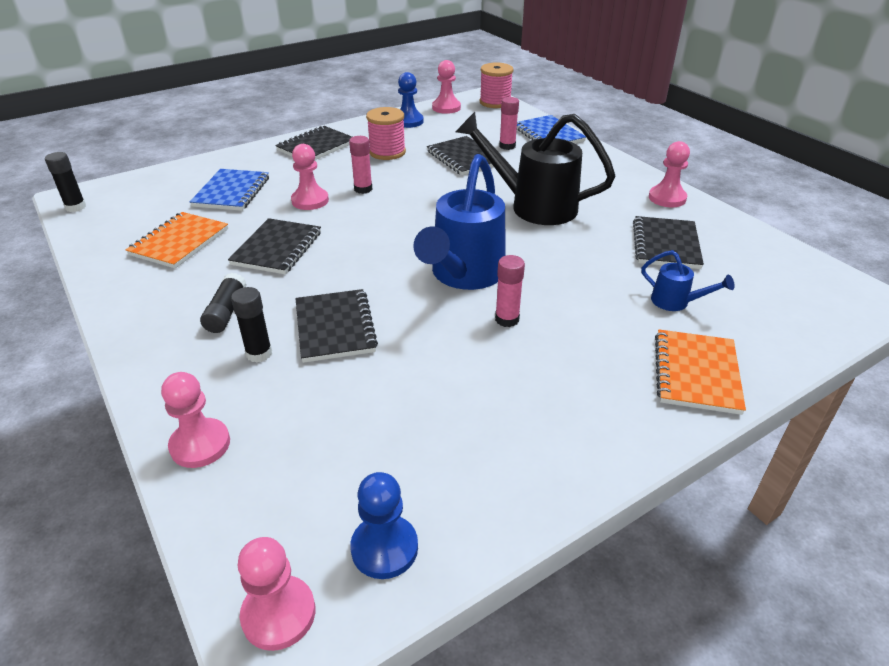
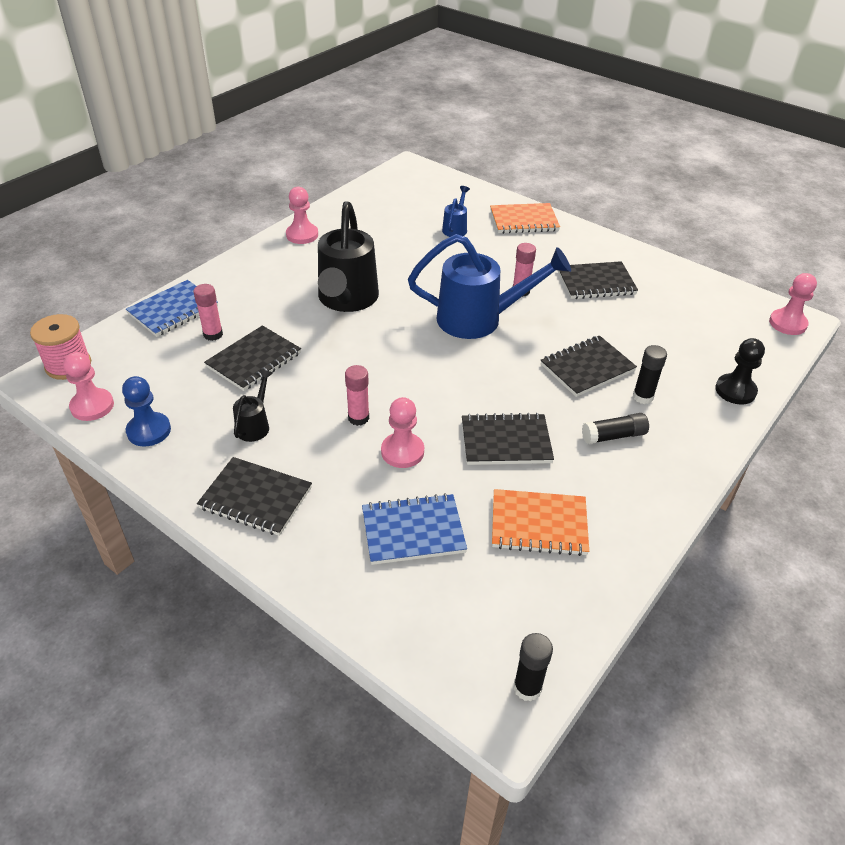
camera: 110 degrees left, 5 degrees up
pink pawn [161,372,230,468] -> black pawn [715,338,765,404]
blue pawn [350,472,418,579] -> none
pink spool [366,107,406,160] -> black watering can [233,369,273,442]
black notebook [633,216,704,269] -> black notebook moved to [557,261,638,299]

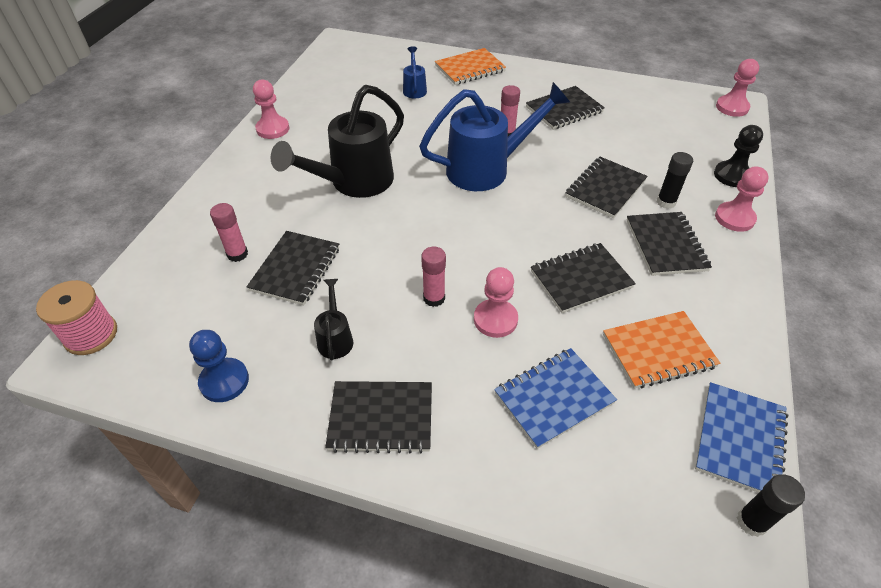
camera: 20 degrees left, 5 degrees up
pink pawn [63,352,114,421] -> pink pawn moved to [715,166,768,232]
blue notebook [126,280,218,337] -> blue notebook moved to [695,382,788,493]
black watering can [318,201,379,312] -> black watering can turned 60 degrees clockwise [271,85,404,198]
black glue stick [582,413,649,444] -> black notebook [627,212,712,276]

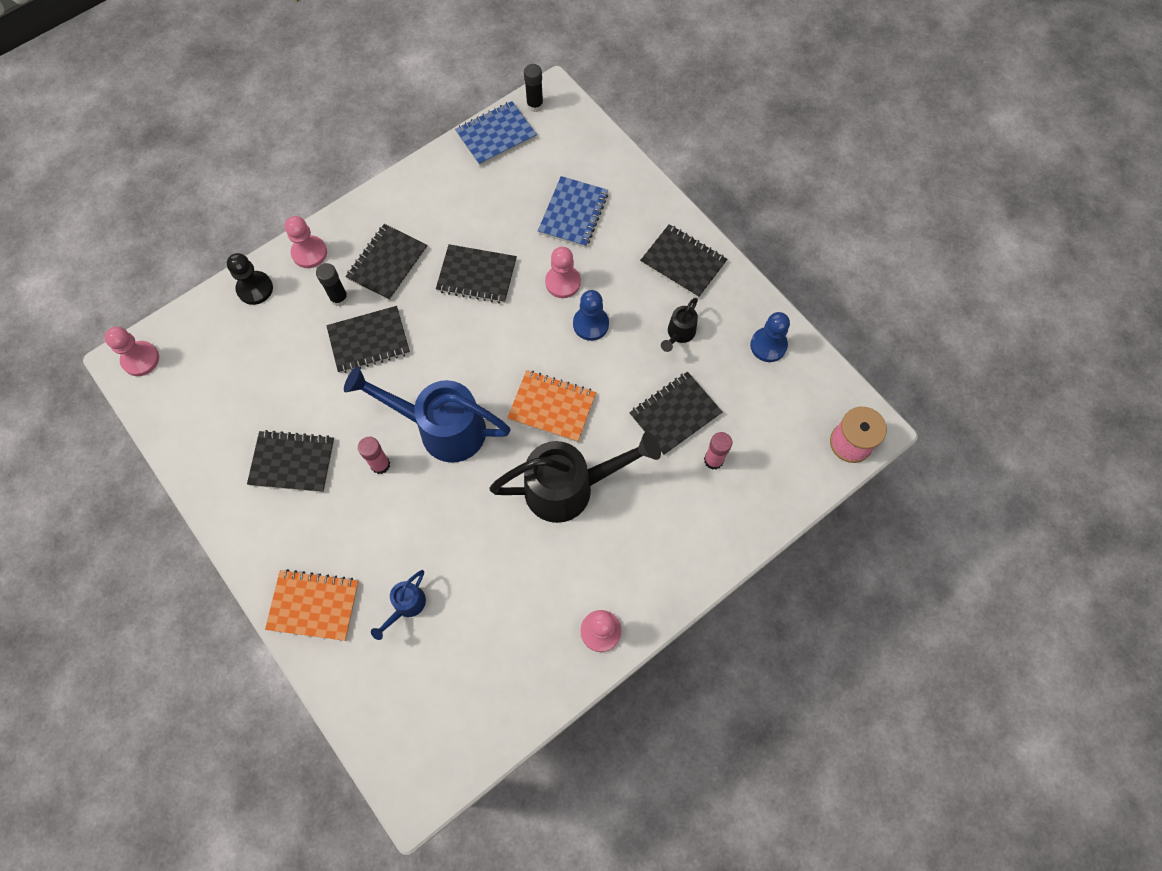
camera: 145 degrees left, 20 degrees up
pink glue stick [421,247,446,307] -> blue pawn [573,290,609,341]
blue notebook [494,348,617,449] -> blue notebook turned 75 degrees counterclockwise [538,176,608,248]
orange notebook [603,311,720,389] -> orange notebook moved to [507,370,596,442]

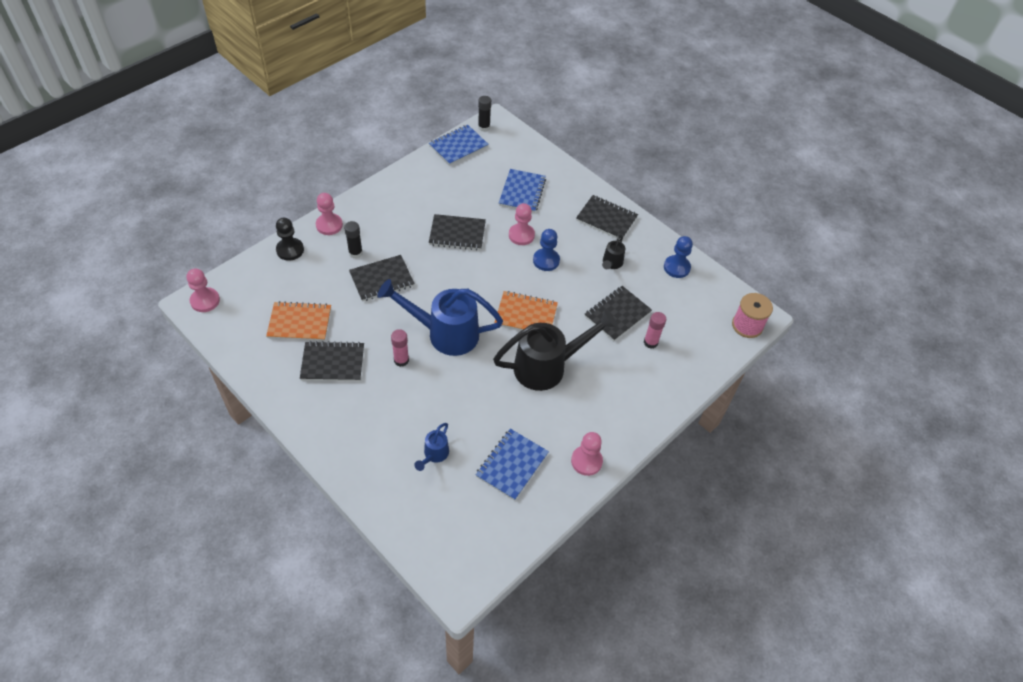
camera: 10 degrees left, 15 degrees down
orange notebook [265,569,359,641] -> orange notebook moved to [266,301,331,341]
black notebook [345,224,427,301] -> none
none -> blue notebook [476,429,549,501]

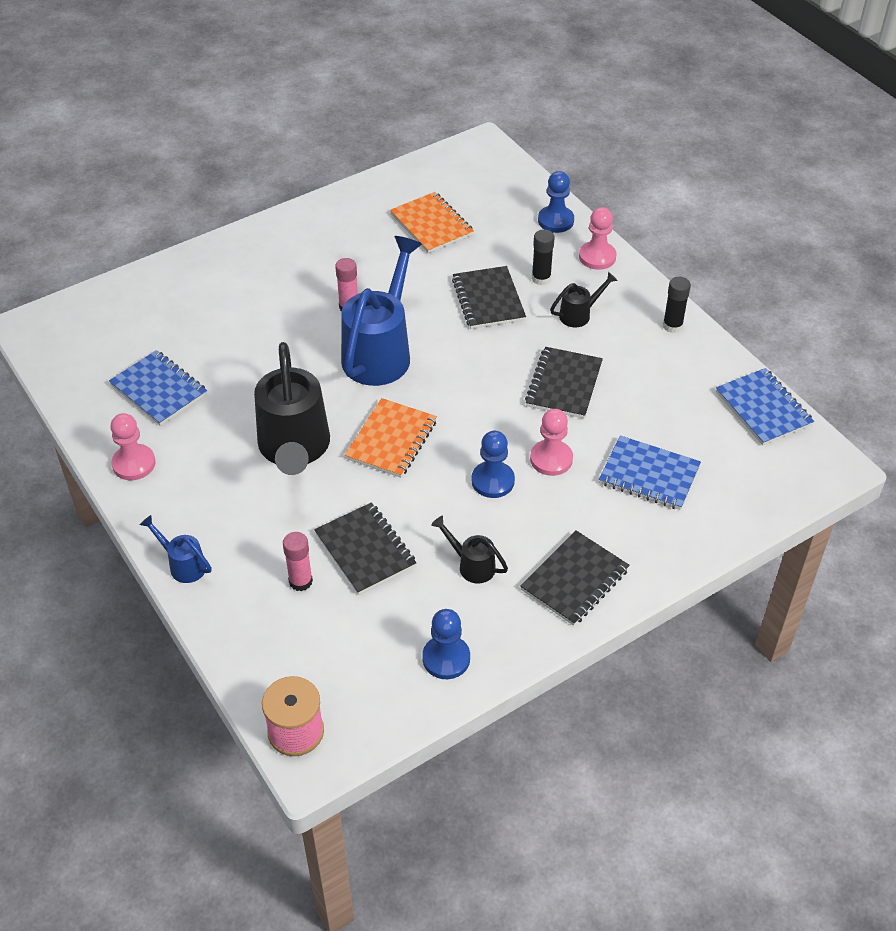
camera: 105 degrees right, 5 degrees down
pink pawn [187,269,220,312] -> none
orange notebook [266,301,331,341] -> orange notebook turned 45 degrees counterclockwise [390,192,474,254]
black pawn [276,218,304,261] -> blue pawn [538,171,574,233]
black notebook [300,341,364,381] -> none
blue watering can [415,423,449,471] -> blue watering can moved to [140,515,212,583]
black glue stick [478,96,491,132] -> black glue stick moved to [663,277,691,333]
none -> black watering can [550,272,618,327]

